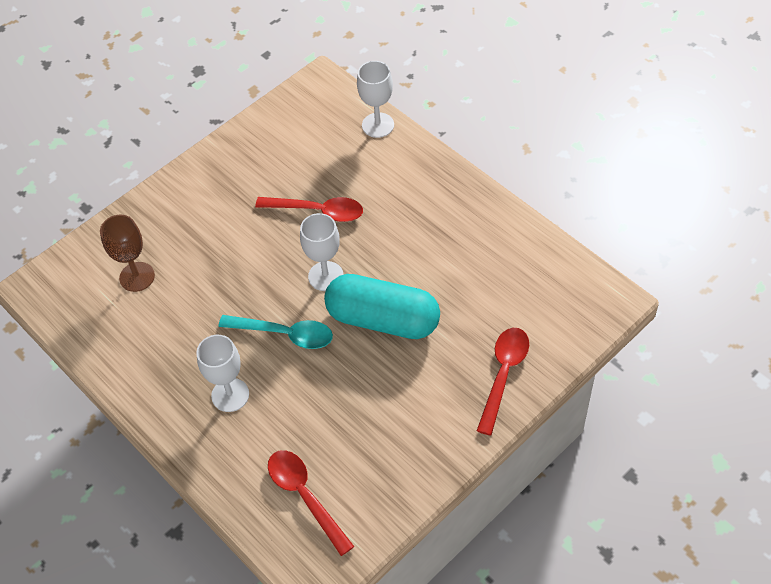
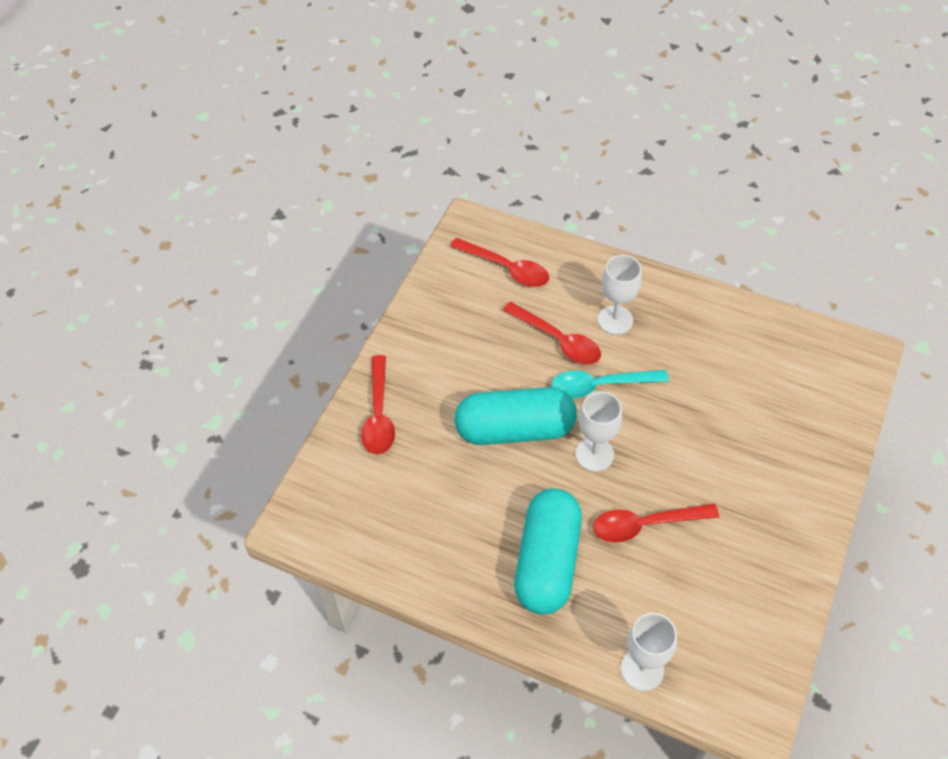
camera: 155 degrees right, 0 degrees up
brown goblet [100,215,155,292] -> none
none -> red spoon [502,302,601,365]
none -> turquoise capsule [514,488,582,615]

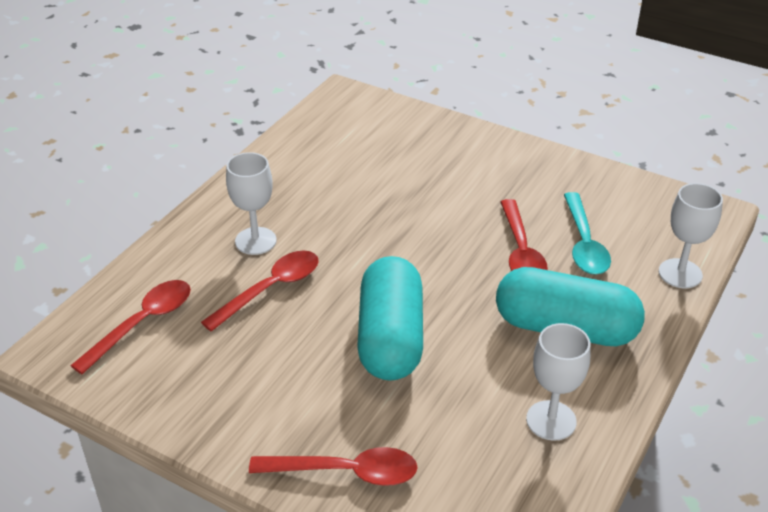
camera: 85 degrees left, 15 degrees down
turquoise spoon [551,370,669,398] -> turquoise spoon moved to [564,192,611,275]
white goblet [576,391,622,472] -> white goblet moved to [526,323,590,441]

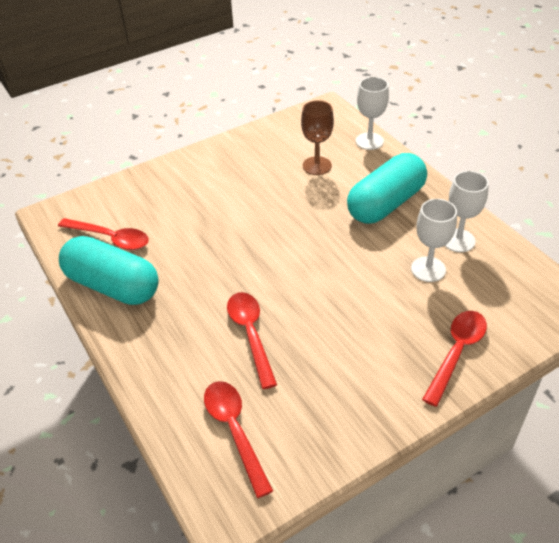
camera: 60 degrees left, 5 degrees up
white goblet [226,152,277,255] -> white goblet moved to [411,199,457,282]
turquoise capsule [357,256,423,381] -> turquoise capsule moved to [59,236,159,305]
red spoon [500,199,548,271] -> red spoon moved to [58,218,149,250]
turquoise spoon [564,192,611,275] -> brown goblet [301,100,334,175]

